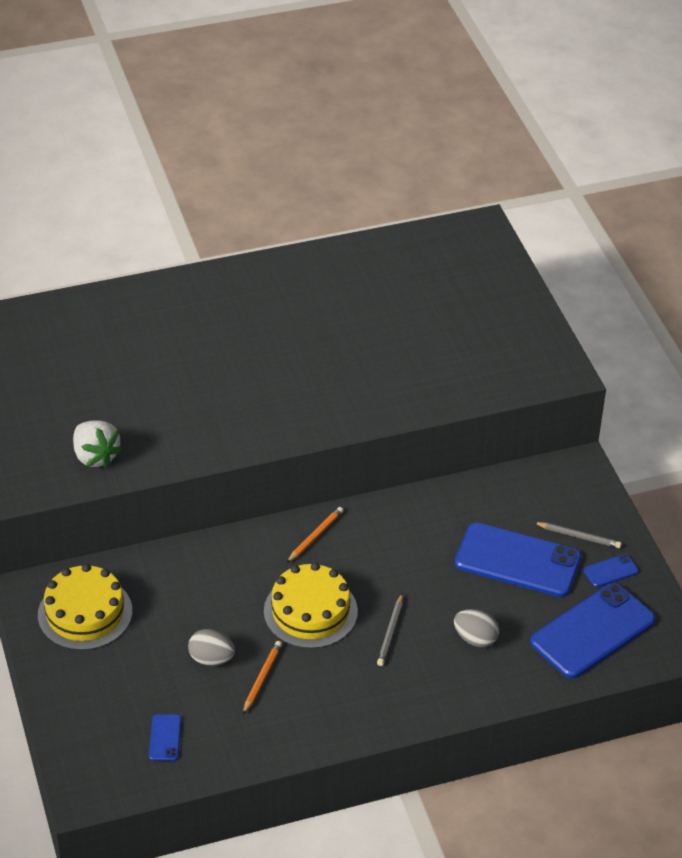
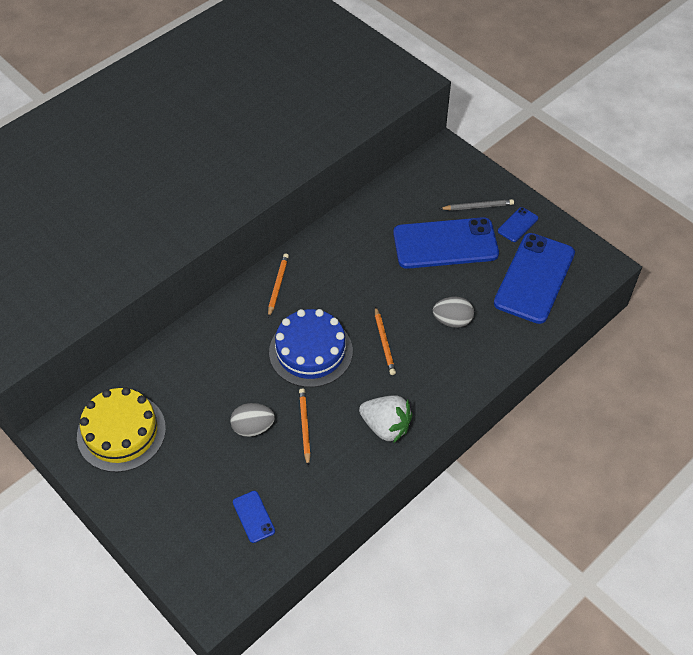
camera: 25 degrees left, 10 degrees up
white strawberry [73,420,123,468] -> white strawberry moved to [359,395,413,443]
yellow cake [264,562,358,649] -> blue cake [269,309,353,387]
grey pencil [377,593,403,666] -> orange pencil [375,306,396,375]

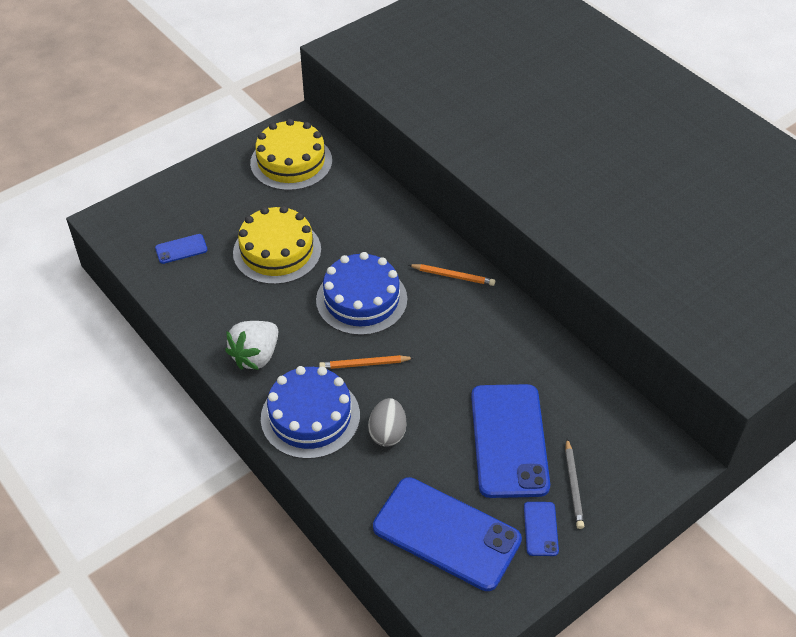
camera: 95 degrees right, 5 degrees down
grey egg [230,403,275,437] -> yellow cake [233,206,321,285]
orange pencil [299,389,311,466] -> none
blue phone [498,207,538,242] -> blue phone turned 45 degrees clockwise [524,502,559,556]
none -> blue cake [261,366,360,459]

